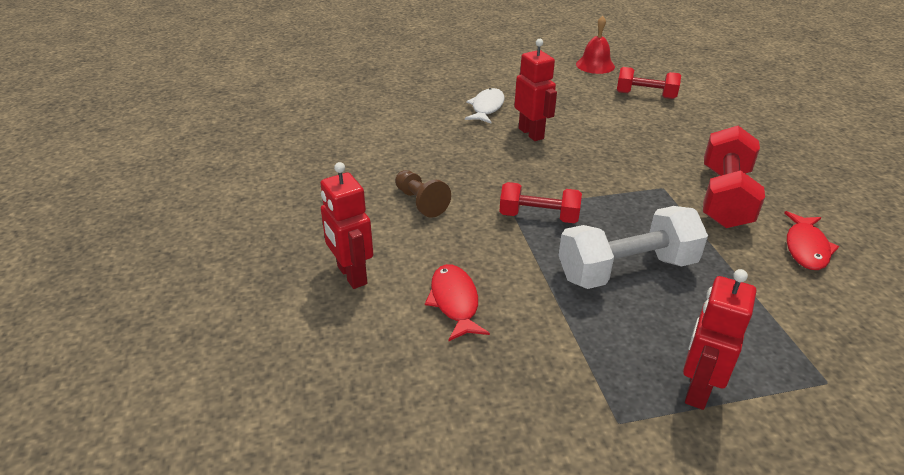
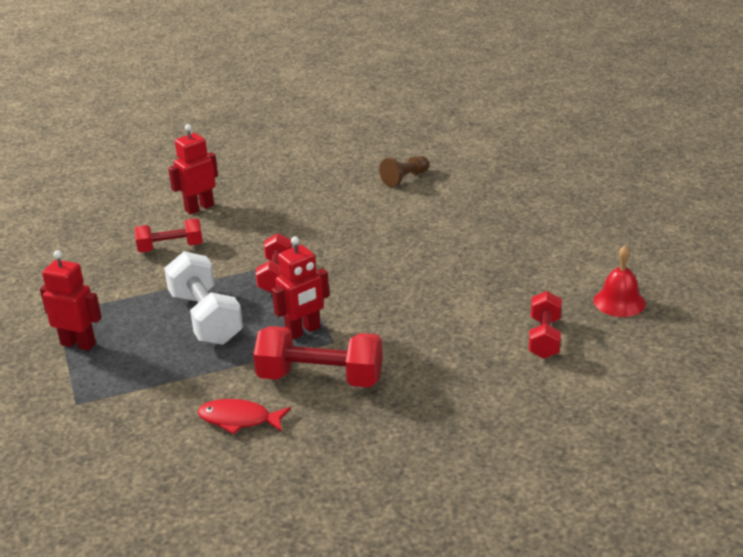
camera: 85 degrees right, 5 degrees down
brown pawn [395,170,451,218] -> brown pawn moved to [379,156,429,187]
red fish [425,264,490,341] -> red dumbbell [134,218,203,253]
white fish [465,88,505,124] -> none
red robot [514,39,557,141] -> red robot moved to [272,236,329,340]

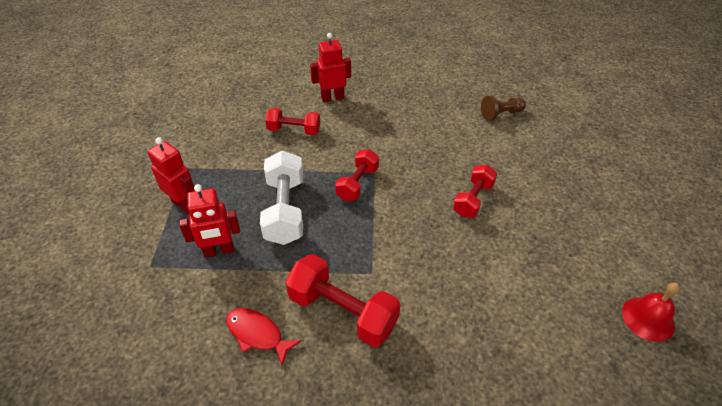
camera: 20 degrees right, 15 degrees up
red robot [272,236,329,340] -> red robot moved to [179,184,240,258]
red dumbbell [529,291,562,359] -> red dumbbell moved to [453,165,497,218]

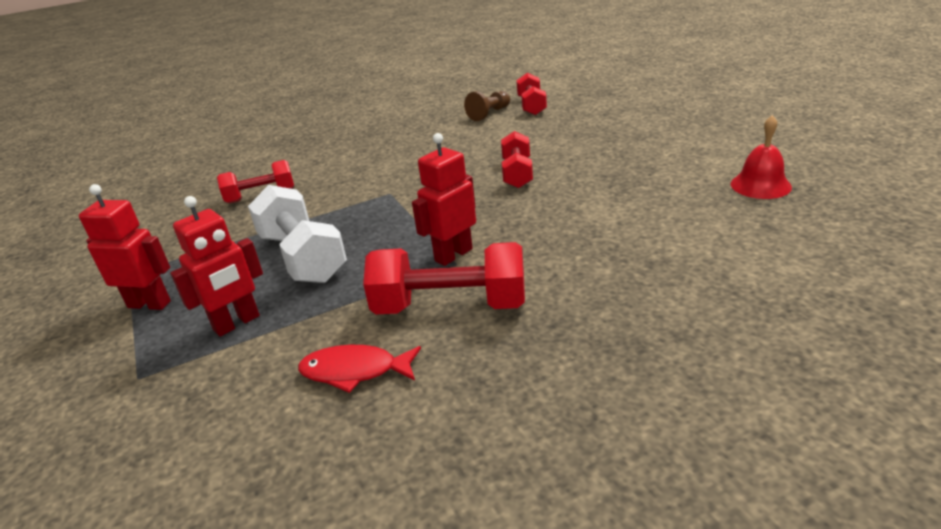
camera: 25 degrees left, 15 degrees down
red robot [310,33,351,103] -> red robot moved to [412,133,476,266]
red dumbbell [335,149,379,201] -> red dumbbell moved to [516,73,547,115]

